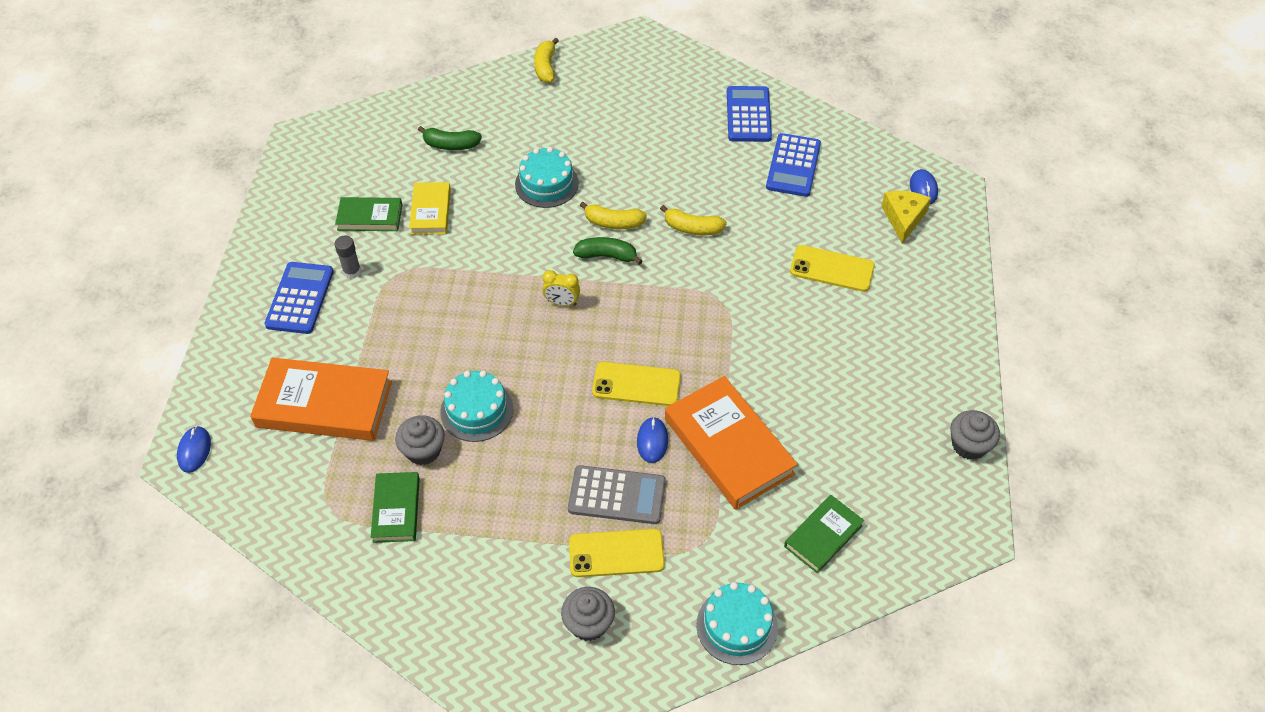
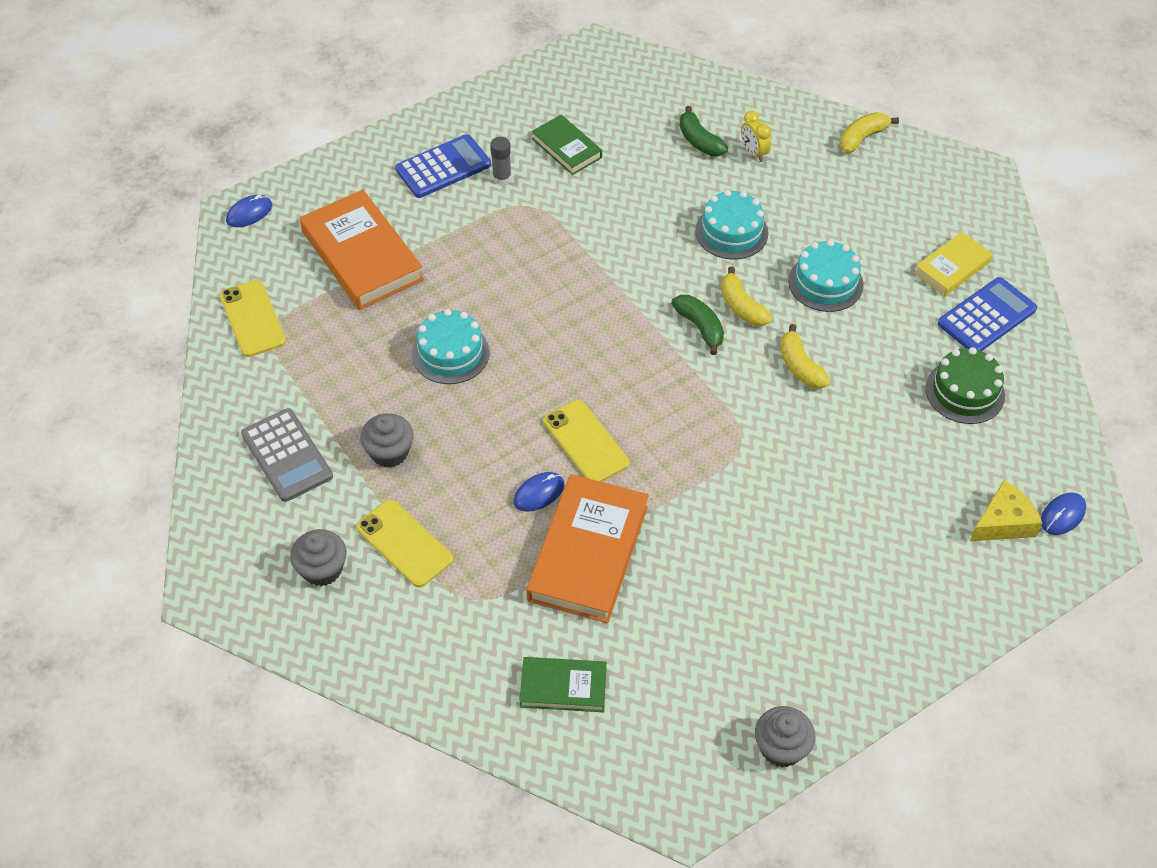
camera: 50 degrees right, 0 degrees up
green book [371,472,420,543] -> none
grey cupcake [395,415,445,465] -> grey cupcake moved to [360,413,414,468]
yellow book [409,182,451,235] -> yellow book moved to [914,232,993,296]
yellow clock [542,270,580,306] -> yellow clock moved to [741,111,771,162]
grey calculator [568,465,666,524] -> grey calculator moved to [241,408,333,502]
turquoise cake [696,582,778,665] -> turquoise cake moved to [788,240,864,312]
blue calculator [766,133,821,197] -> green cake [925,347,1005,424]
yellow phone [790,245,875,292] -> yellow phone moved to [220,280,286,357]

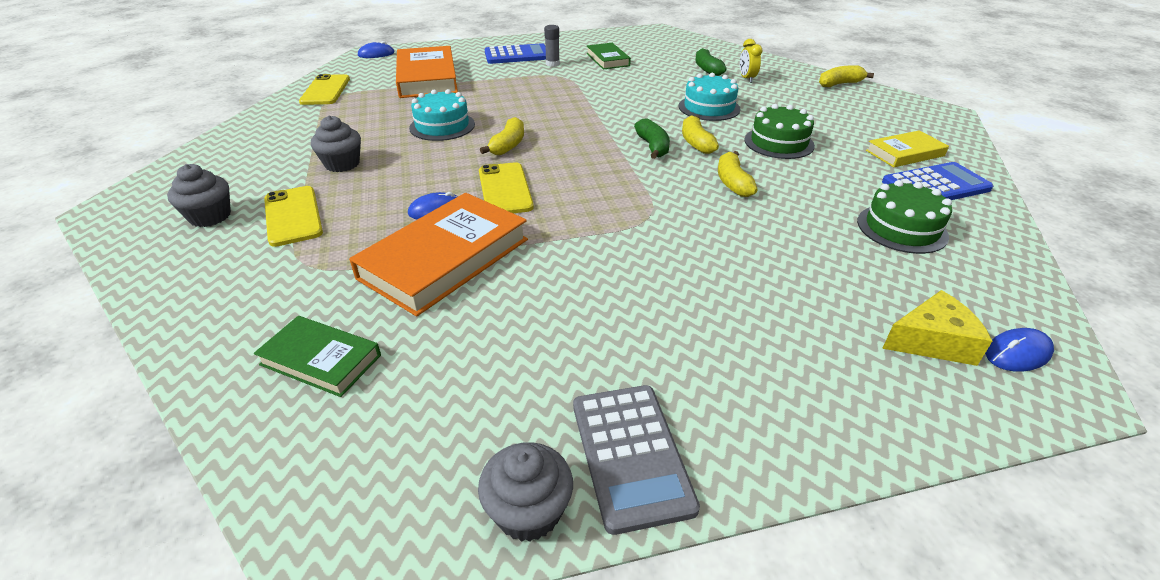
camera: 20 degrees right, 15 degrees down
grey calculator [241,408,333,502] -> grey calculator moved to [573,385,700,535]
turquoise cake [788,240,864,312] -> green cake [744,104,815,159]
none -> yellow banana [480,117,524,155]

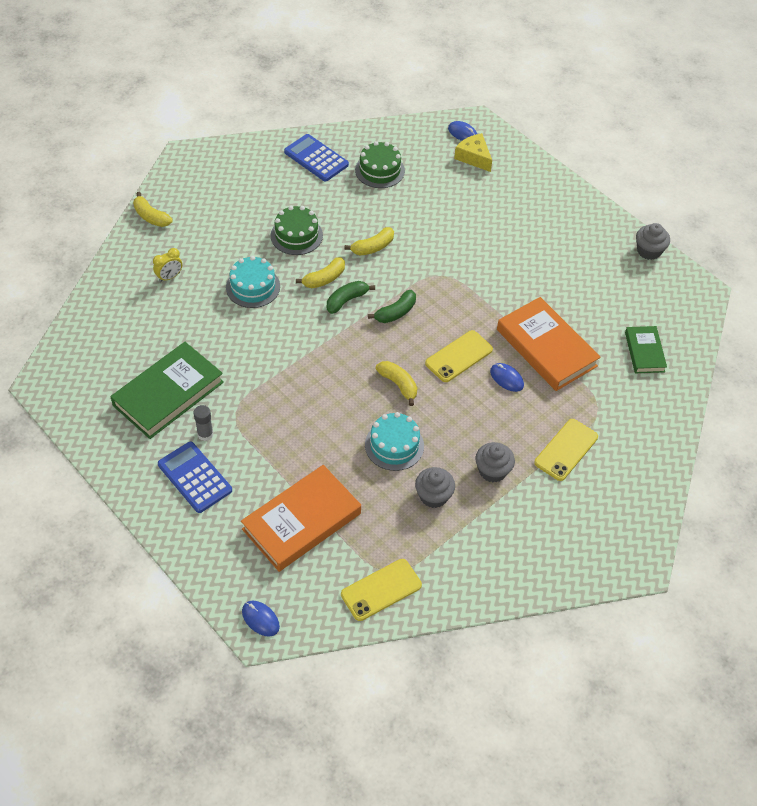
camera: 120 degrees left, 15 degrees up
grey cupcake [167,164,231,227] -> grey cupcake moved to [415,467,455,508]
orange book [349,193,528,317] -> orange book turned 45 degrees clockwise [497,297,601,391]
yellow banana [480,117,524,155] -> yellow banana turned 60 degrees clockwise [375,361,417,406]
grey calculator [573,385,700,535] -> none
green book [586,43,631,69] -> green book [110,342,224,439], size x1.79
green banana [695,48,727,76] -> green banana moved to [368,290,416,323]
yellow book [866,130,949,168] -> none

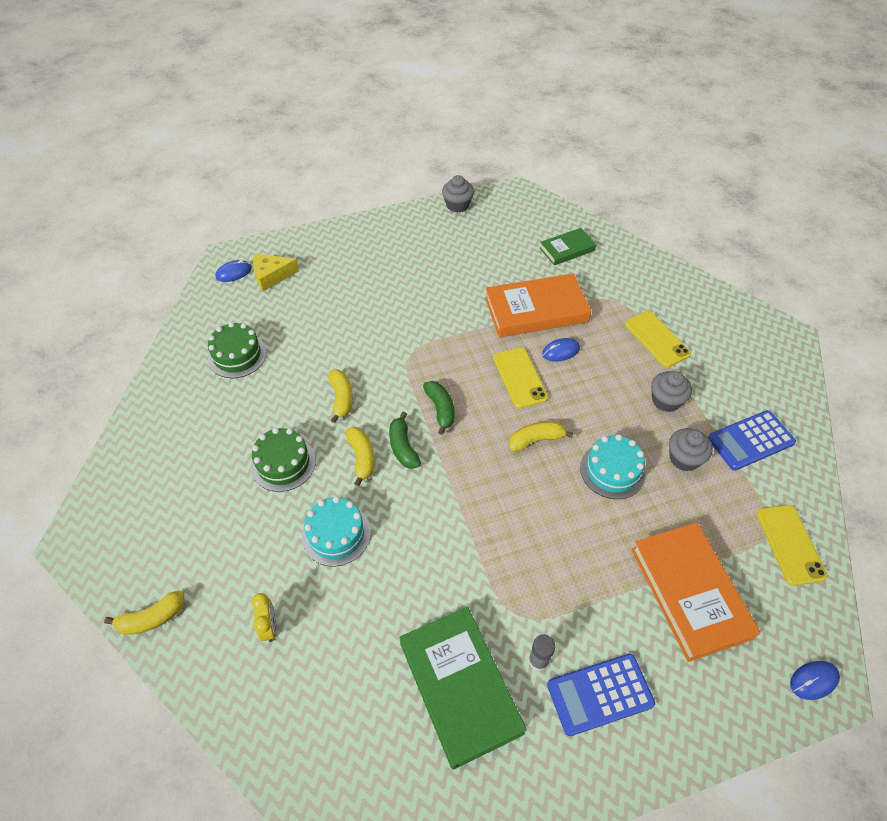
camera: 65 degrees left, 0 degrees up
blue calculator [284,134,349,182] -> blue calculator moved to [708,410,796,470]
green book [625,326,667,373] -> green book turned 45 degrees counterclockwise [540,228,596,265]

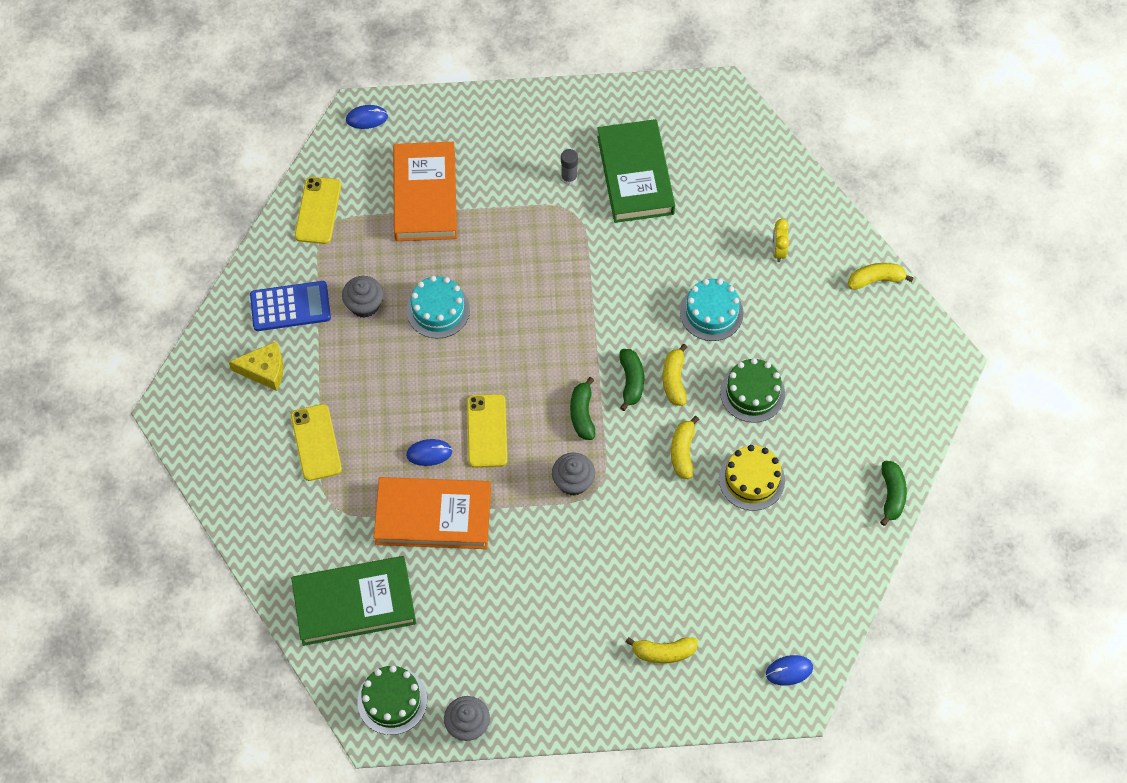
camera: 165 degrees left, 10 degrees up
green cake [208,322,267,378] -> green cake moved to [357,666,427,735]
yellow cheese [253,253,299,291] -> yellow cheese moved to [229,341,283,391]
yellow banana [509,421,573,451] -> yellow banana moved to [626,637,698,663]
green book [540,228,596,265] -> green book [291,556,416,646], size x1.79
blue calculator [547,654,655,736] -> none
grey cupcake [651,371,692,412] -> grey cupcake moved to [552,453,595,496]
none -> yellow cake [719,445,785,511]
none -> green banana [880,461,907,526]

